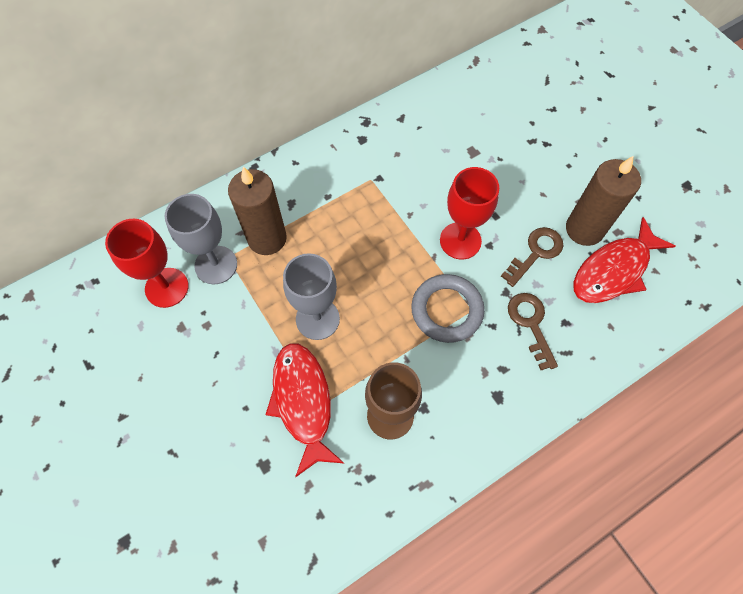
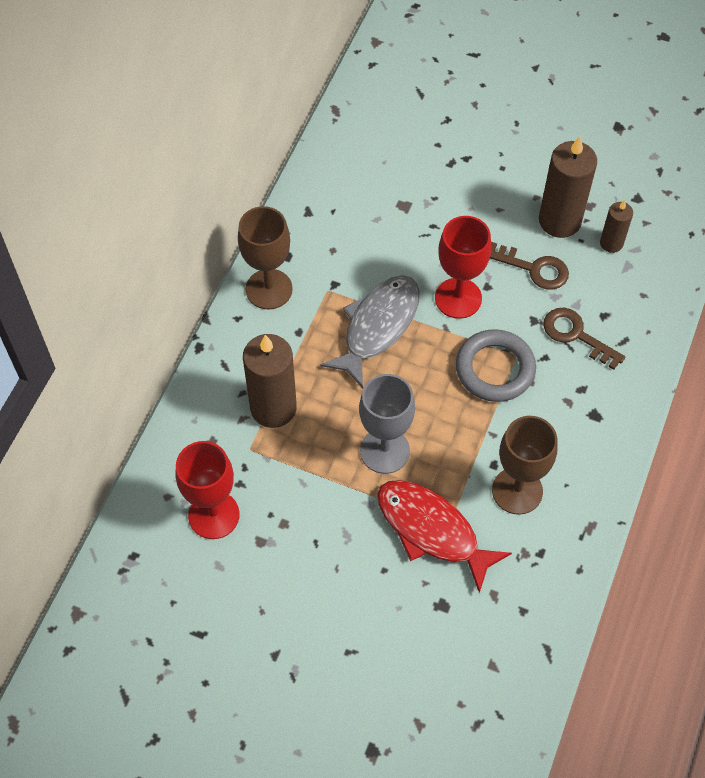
camera: 35 degrees left, 5 degrees down
grey goblet [165,194,237,284] -> none
brown key [501,227,563,287] -> brown key turned 105 degrees clockwise [490,242,569,290]
red fish [574,217,676,303] -> brown candle [600,200,633,253]
none -> brown goblet [238,206,293,309]
none -> grey fish [320,275,420,388]

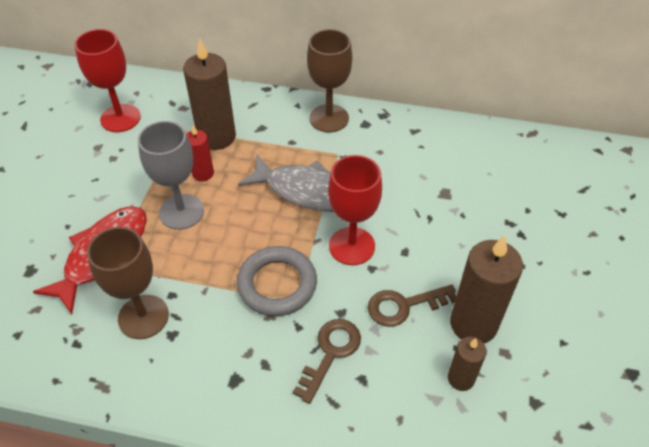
camera: 80 degrees right, 10 degrees down
brown key [490,242,569,290] -> brown key turned 60 degrees clockwise [368,284,457,327]
none -> red candle [187,125,214,181]

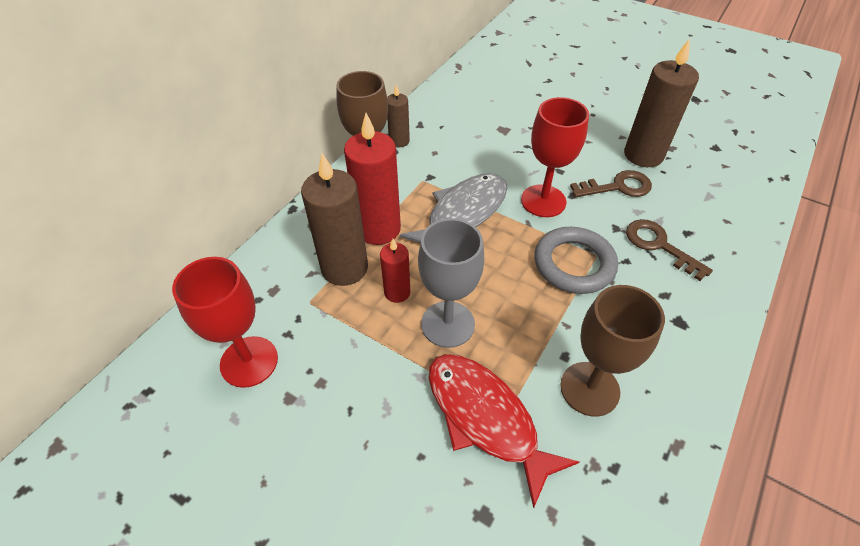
camera: 70 degrees left, 0 degrees up
brown key [368,284,457,327] -> brown key turned 105 degrees counterclockwise [570,170,652,197]
brown candle [448,337,487,391] -> brown candle moved to [387,85,410,147]
none -> red candle [344,113,401,245]

